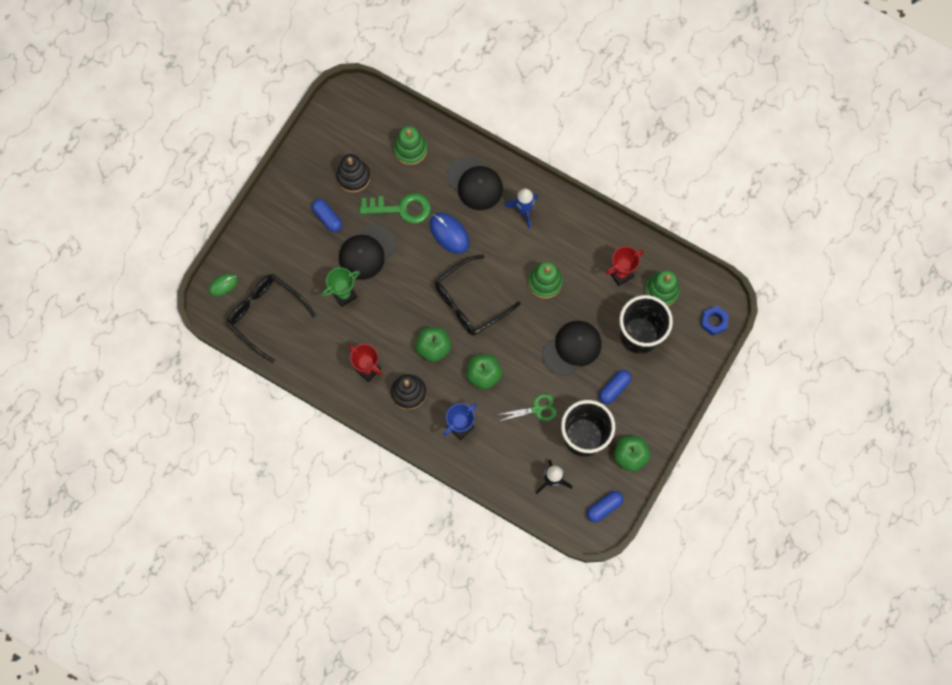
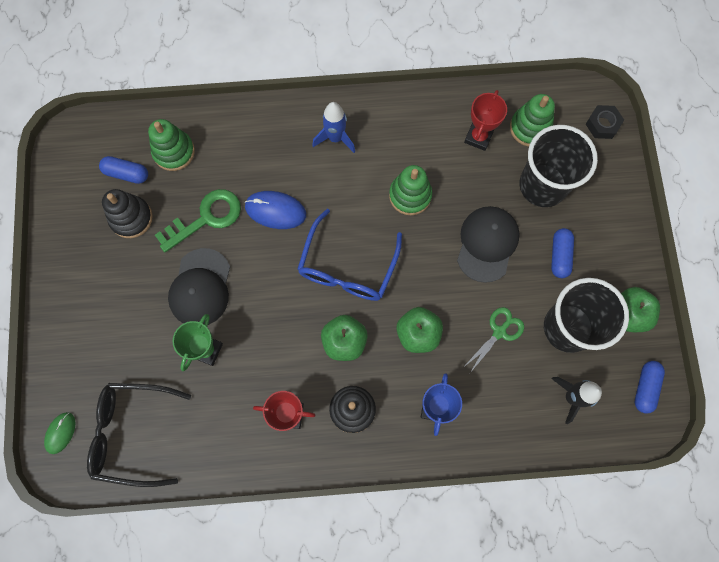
camera: 35 degrees left, 0 degrees up
blue capsule [312,199,342,232] -> blue capsule moved to [99,156,148,184]
black glasses [435,255,521,336] -> blue glasses [297,209,402,301]
black cap [446,156,503,210] -> none
blue nut [701,306,729,336] -> black nut [586,105,624,139]

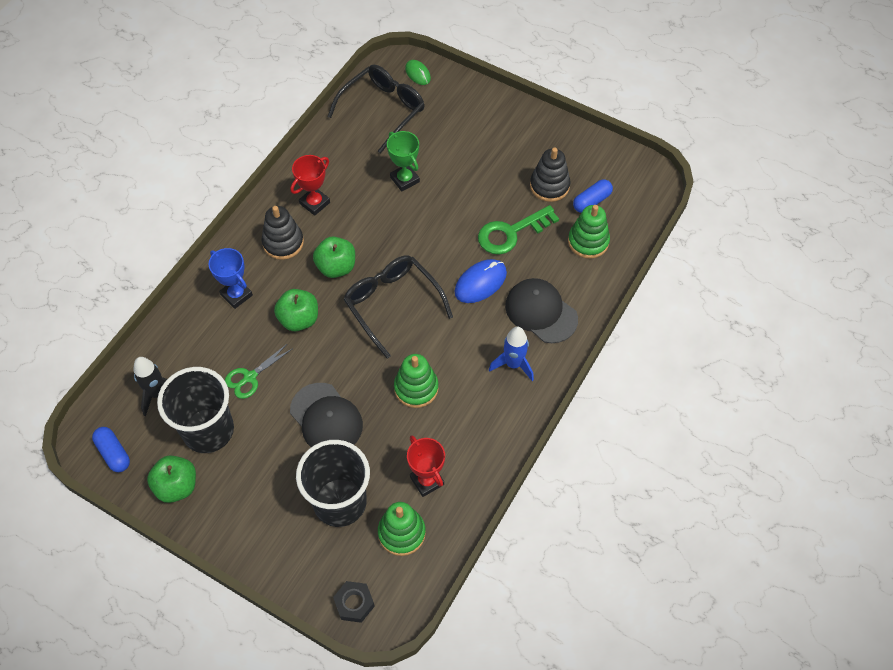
camera: 125 degrees right, 15 degrees down
green key [155,189,241,252] -> green key turned 60 degrees clockwise [478,205,559,255]
black cap [168,248,230,325] -> black cap moved to [505,278,578,343]
blue glasses [297,209,402,301] -> black glasses [343,255,453,359]
green scissors [465,307,524,373] -> green scissors turned 60 degrees clockwise [225,343,293,399]
blue capsule [551,228,574,278] -> none

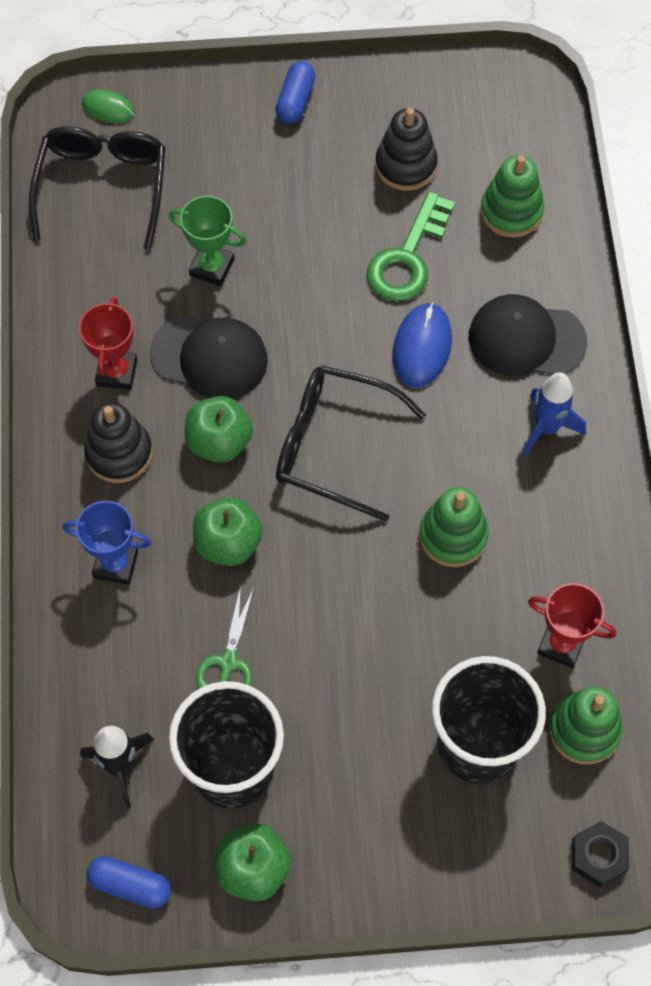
camera: 35 degrees left, 5 degrees up
black cap [290,383,363,447] -> black cap moved to [150,315,268,399]
blue capsule [573,179,613,213] -> blue capsule moved to [275,61,315,124]

